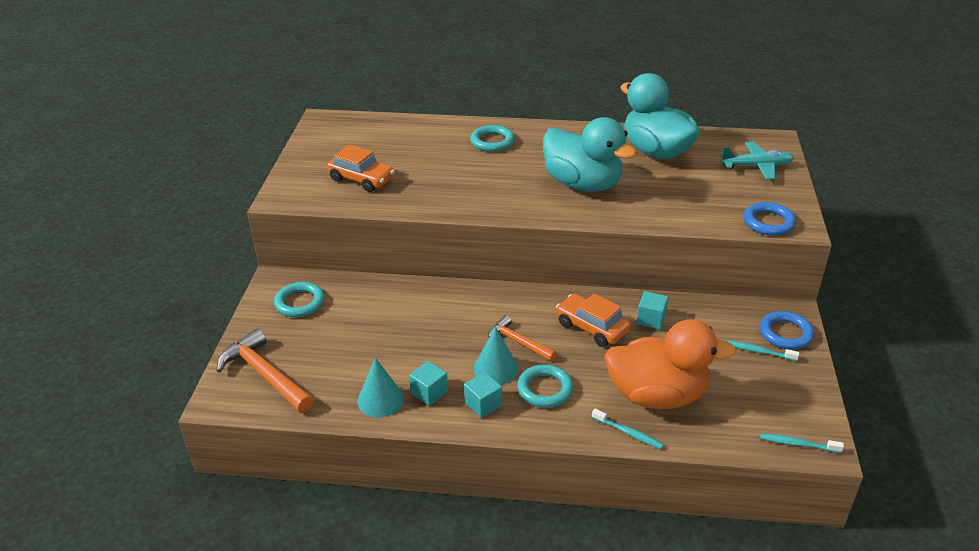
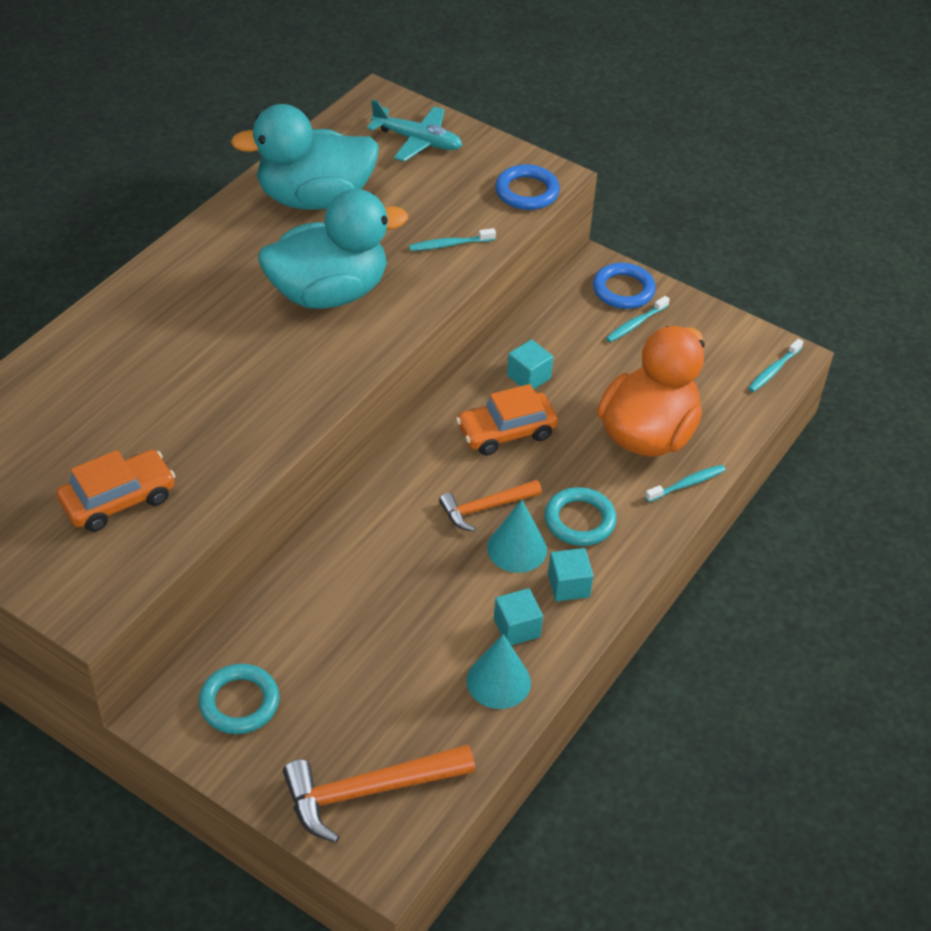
camera: 65 degrees left, 10 degrees up
turquoise ring [470,125,515,152] -> none
turquoise plane [720,142,794,180] -> turquoise plane turned 90 degrees clockwise [367,100,462,162]
none -> turquoise toothbrush [409,228,496,251]

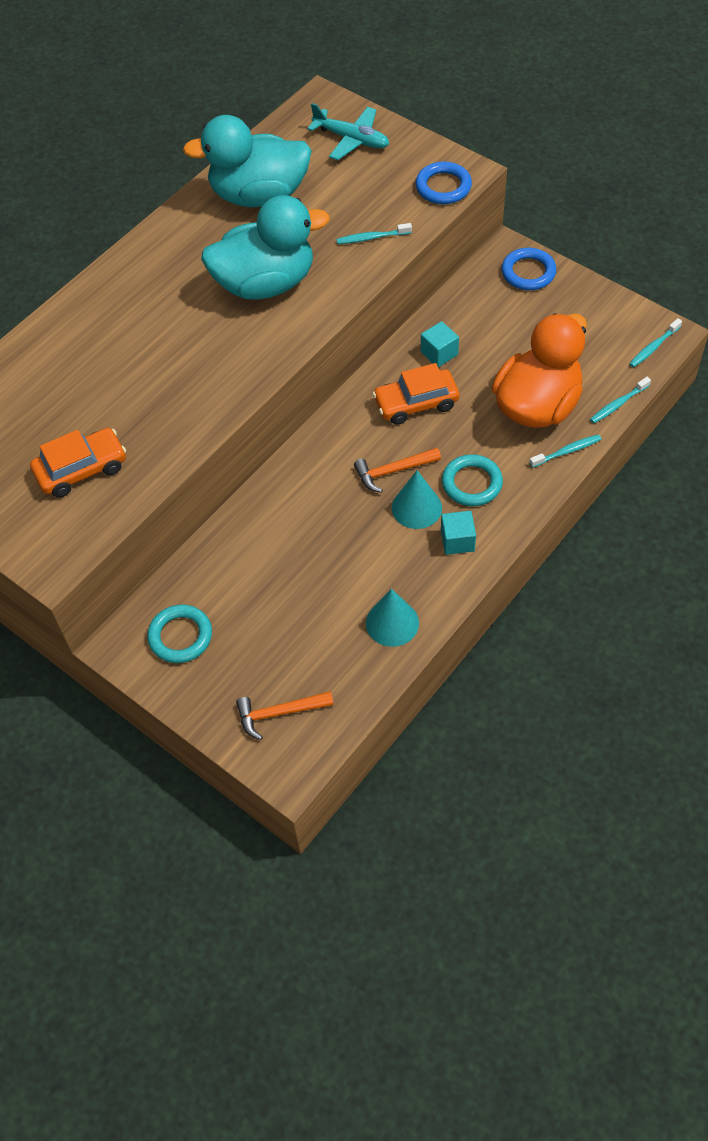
camera: 10 degrees right, 10 degrees up
orange hammer [283,745,475,843] -> orange hammer [236,691,334,740], size x0.63
turquoise cube [494,588,543,646] -> none
turquoise toothbrush [606,296,670,342] -> turquoise toothbrush moved to [590,377,651,423]

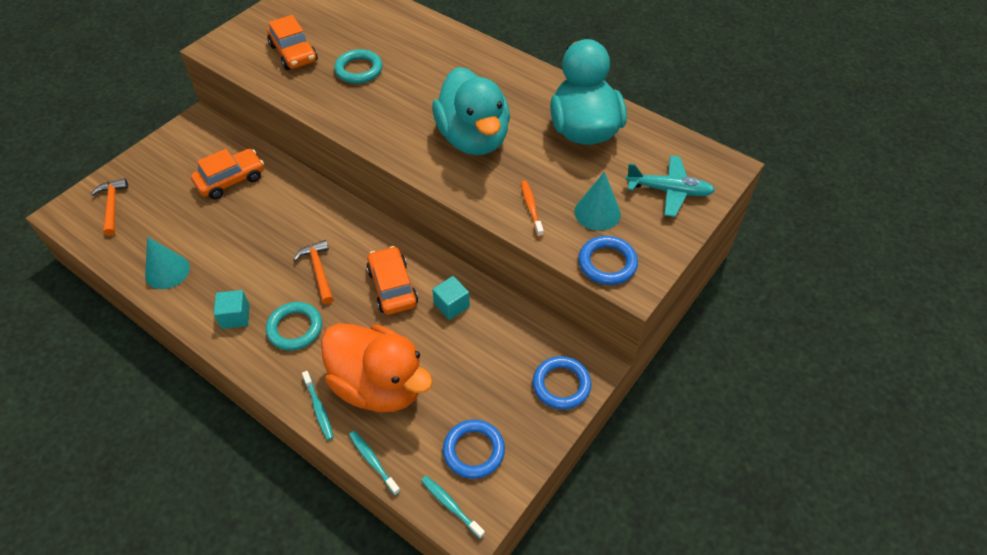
camera: 85 degrees right, 5 degrees down
turquoise ring [147,604,212,663] -> turquoise ring moved to [334,49,382,84]
turquoise plane [307,103,389,160] -> turquoise plane turned 105 degrees counterclockwise [626,155,715,217]
turquoise toothbrush [337,223,412,244] -> orange toothbrush [521,180,544,237]
turquoise cone [392,471,442,529] -> turquoise cone moved to [574,172,621,231]
none -> orange car [191,149,264,199]
none -> blue ring [443,419,505,479]

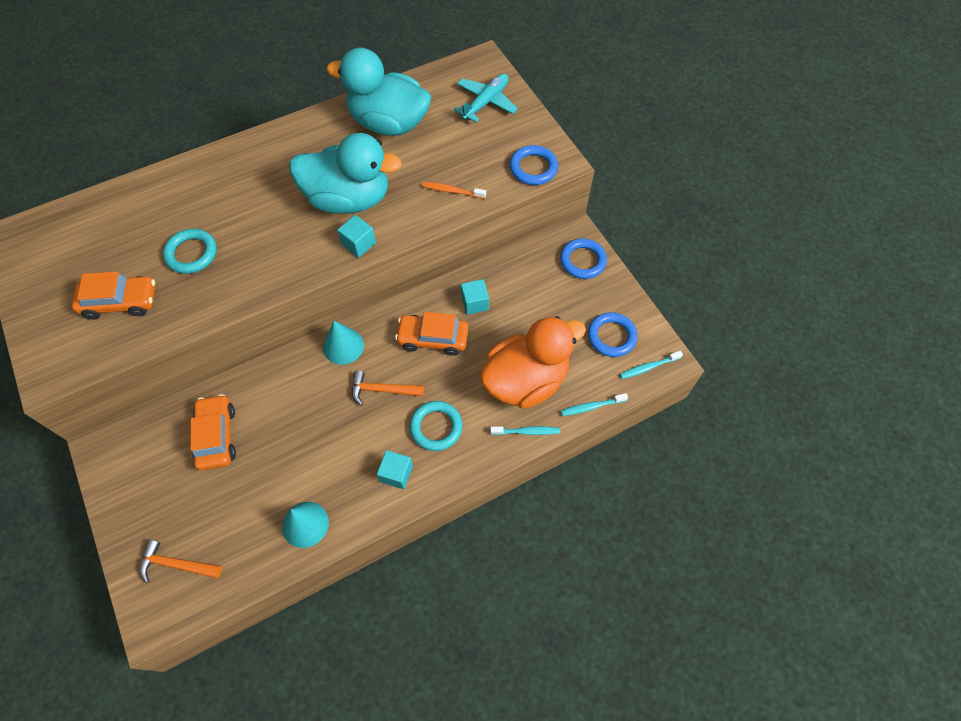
camera: 65 degrees left, 10 degrees up
turquoise cone [574,172,621,231] -> turquoise cone moved to [323,321,364,365]
none -> turquoise cube [337,215,376,258]

